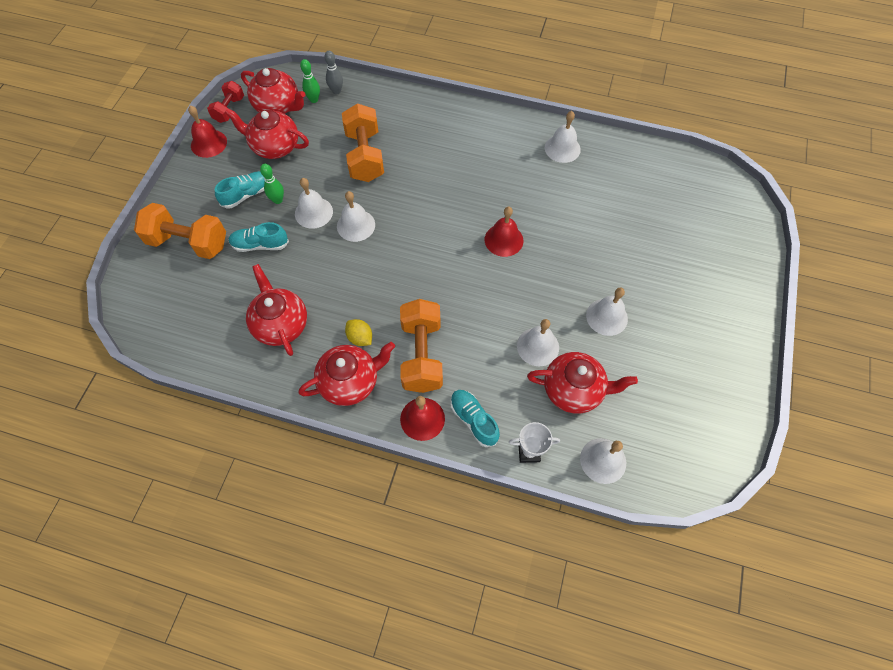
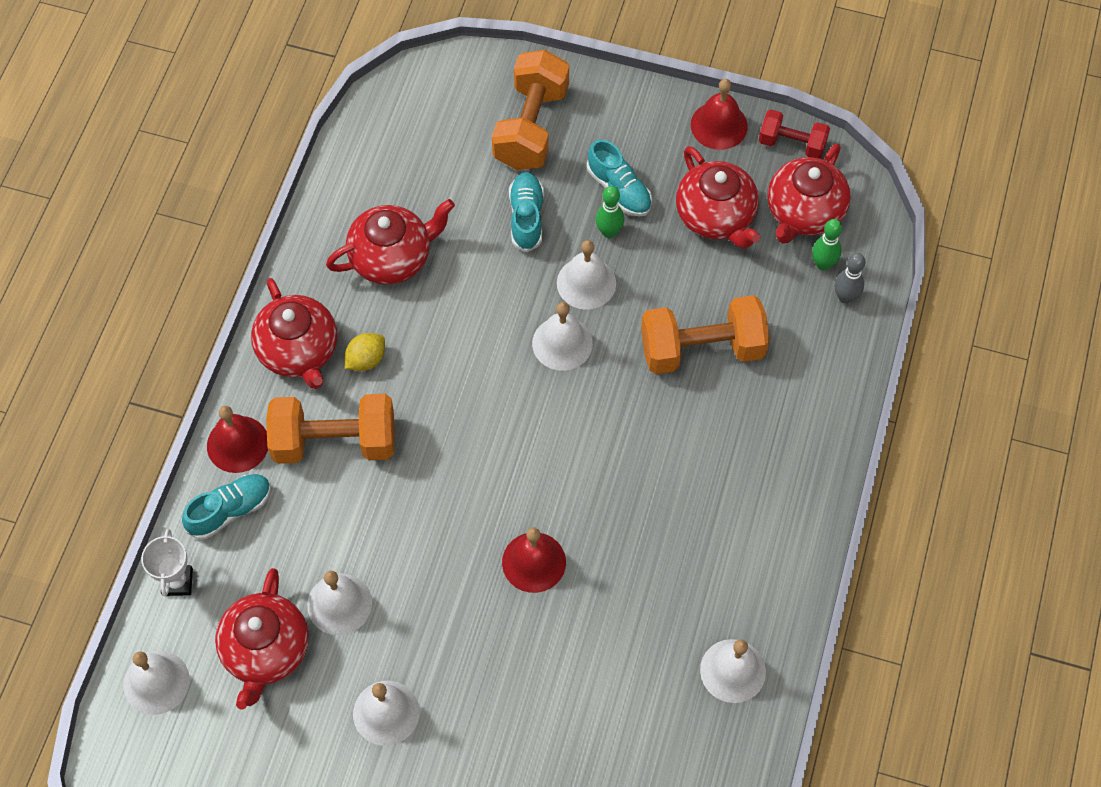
camera: 90 degrees right, 0 degrees up
red teapot [225,108,309,159] -> red teapot turned 135 degrees clockwise [676,146,760,249]

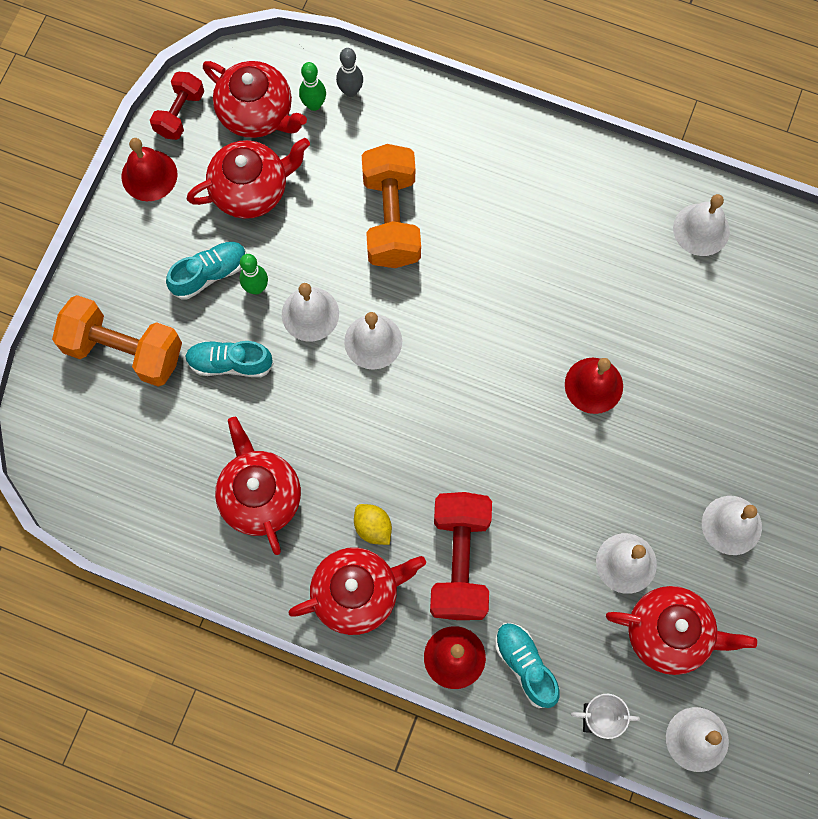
camera: 85 degrees left, 10 degrees up
orange dumbbell [266,394,395,464] -> red dumbbell [430,492,492,620]

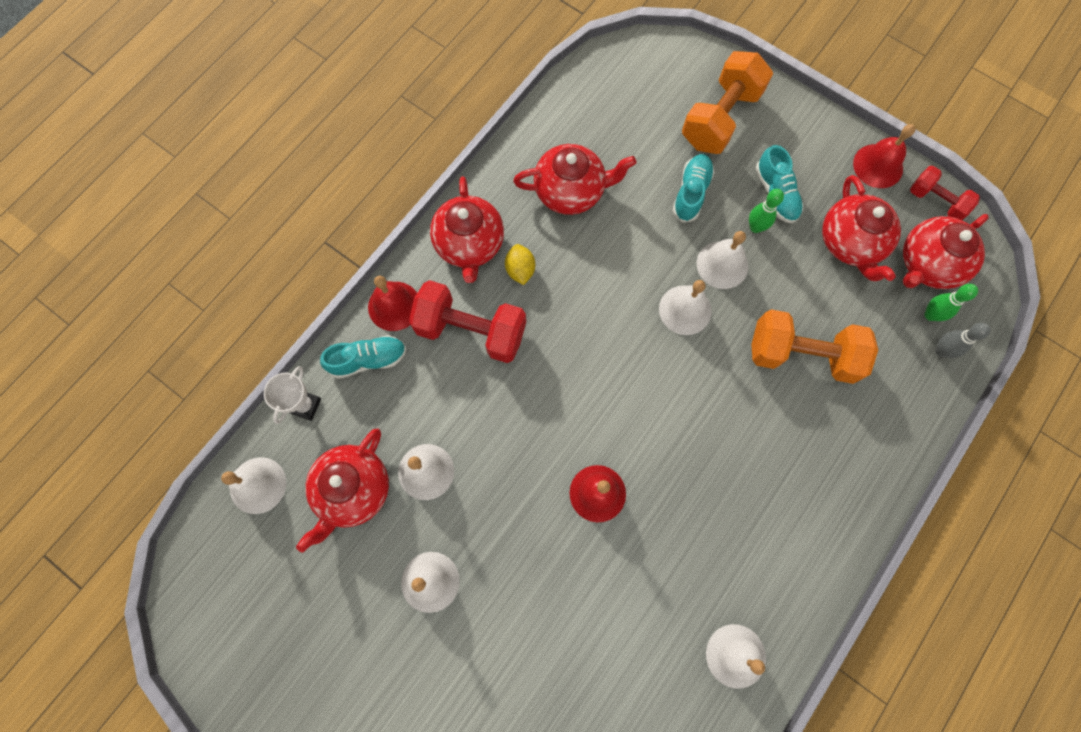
camera: 105 degrees right, 0 degrees up
yellow lemon [354,504,392,545] -> yellow lemon turned 75 degrees counterclockwise [505,244,535,285]

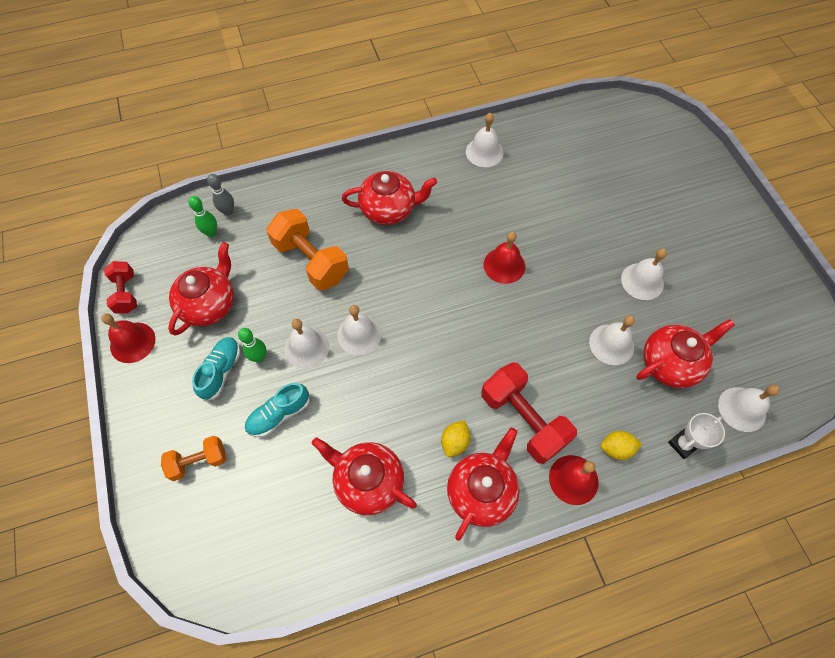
camera: 145 degrees left, 10 degrees down
turquoise shoe [320,335,407,379] -> yellow lemon [601,431,642,460]
orange dumbbell [682,51,773,154] -> orange dumbbell [161,436,226,481], size x0.58
red teapot [903,214,989,289] -> red teapot moved to [342,171,437,225]

